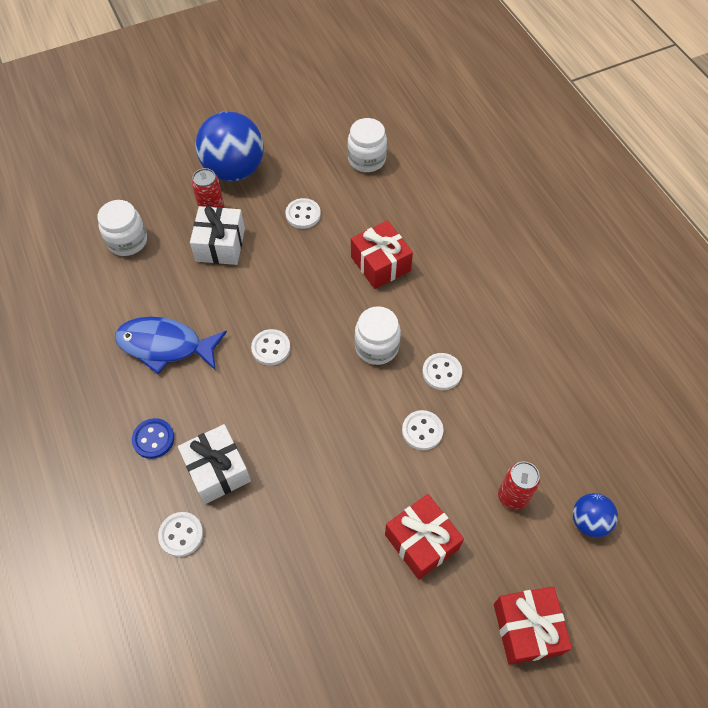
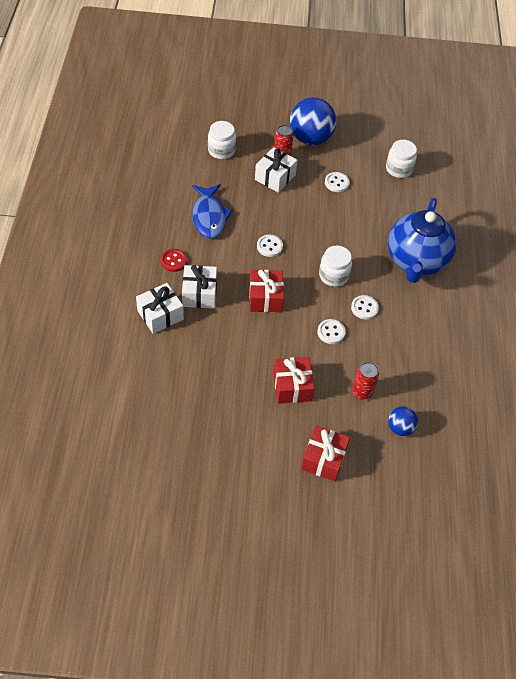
camera: 25 degrees right, 5 degrees down
blue fish [115,317,227,374] -> blue fish turned 135 degrees counterclockwise [192,184,233,238]
blue button [132,418,174,459] -> red button [161,249,187,272]
white button [158,512,203,557] -> white gift [136,283,184,334]
red gift [351,220,413,289] -> red gift moved to [249,270,284,312]
none -> blue teapot [388,198,456,283]

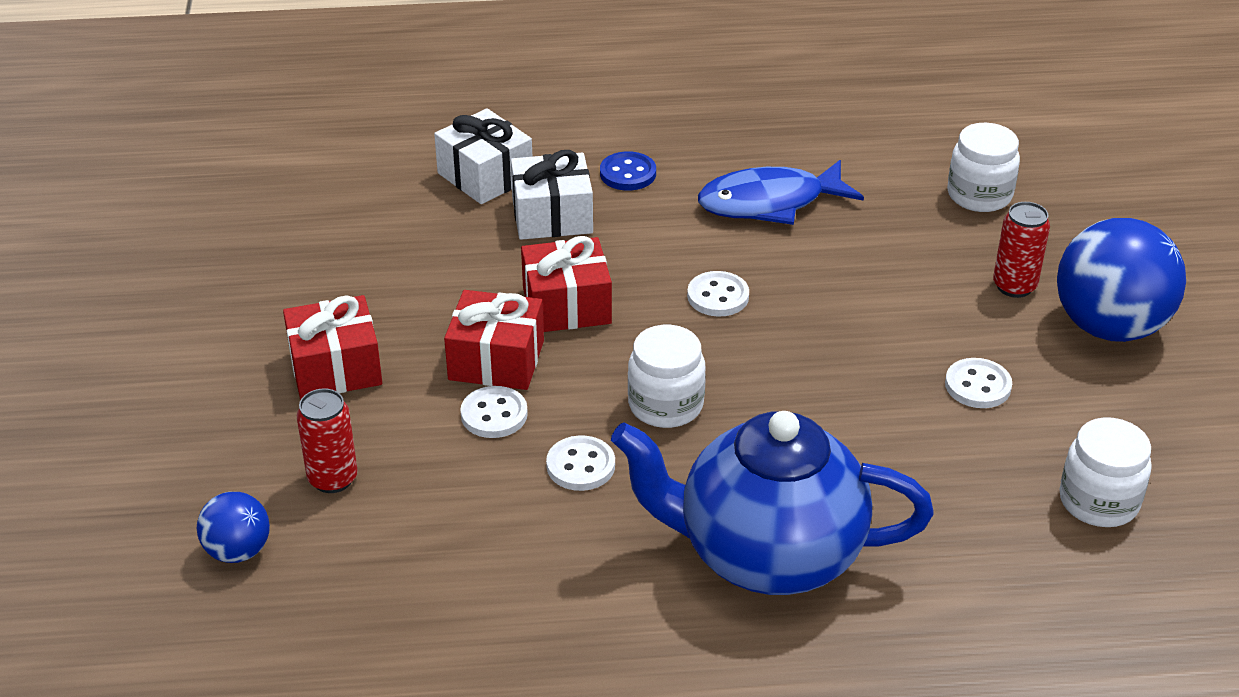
camera: 85 degrees right, 15 degrees down
red button [161,249,187,272] -> blue button [600,151,656,191]
white gift [255,147,298,193] -> none
red gift [301,425,350,481] -> red gift moved to [444,290,544,390]

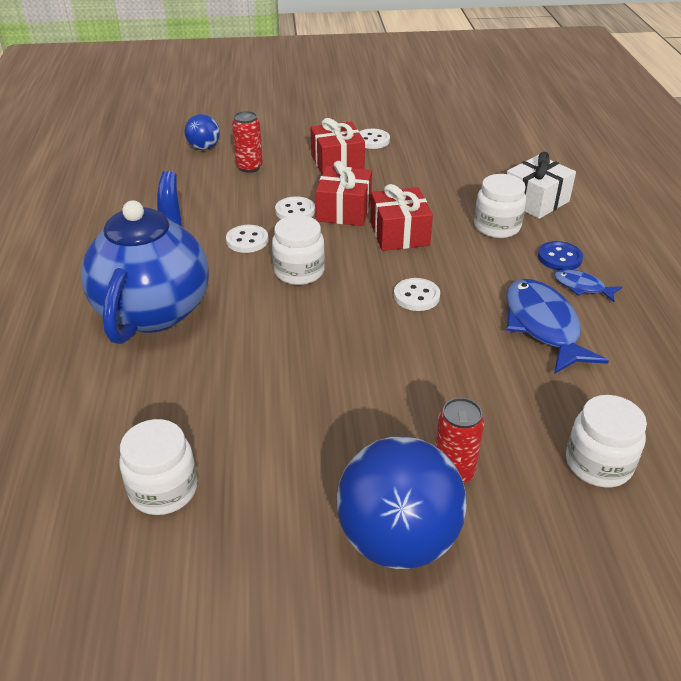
camera: 90 degrees right, 0 degrees up
white gift [511,150,593,240] -> white jar [474,174,526,238]
white button [945,358,1012,408] -> white button moved to [359,129,390,149]
none -> blue fish [554,269,622,302]

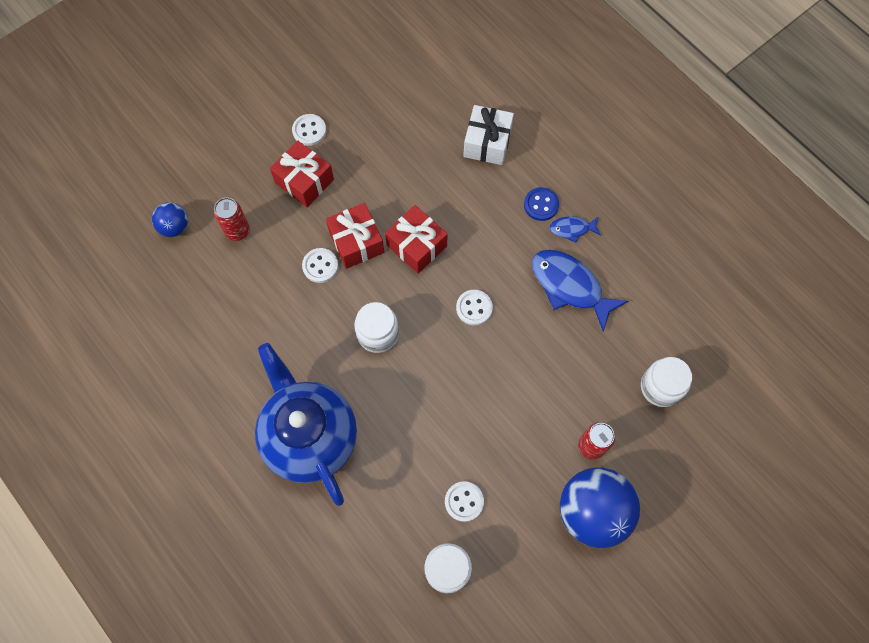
camera: 35 degrees left, 30 degrees up
white button [226,225,268,253] -> white button moved to [445,481,484,522]
white jar [474,174,526,238] -> none

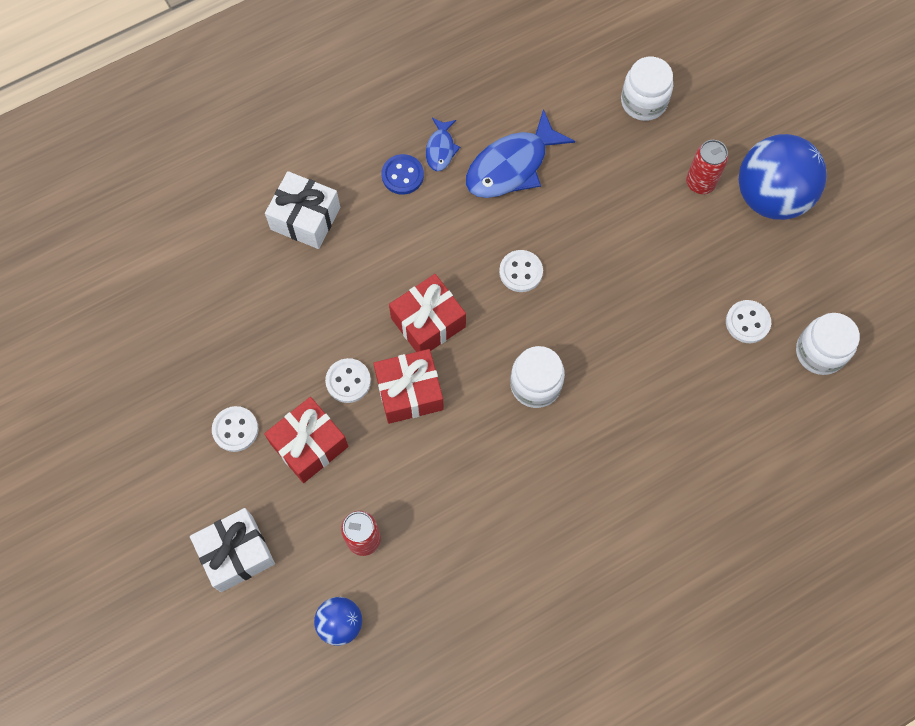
camera: 80 degrees left, 0 degrees up
blue teapot [255,343,357,506] -> none
white button [302,248,338,283] -> white button moved to [325,358,371,403]
none -> white gift [190,508,275,592]

